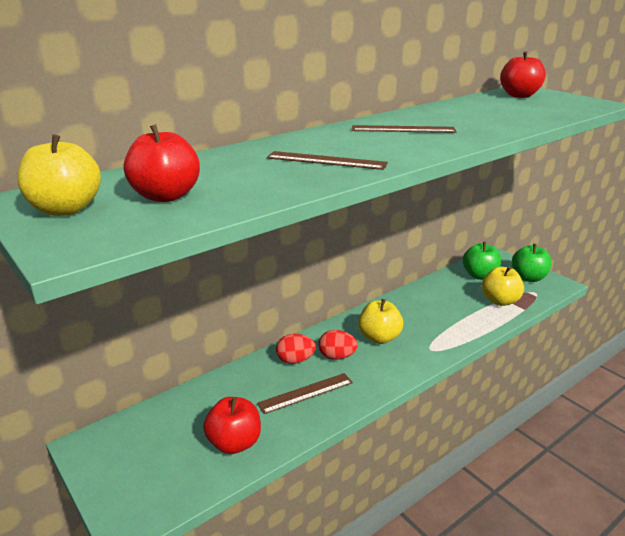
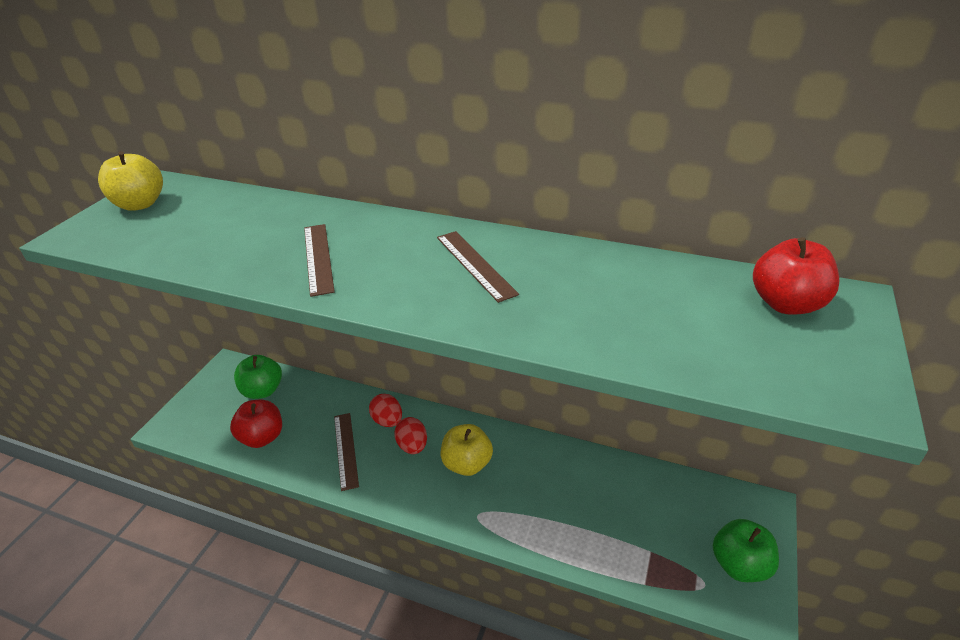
camera: 60 degrees right, 10 degrees up
red apple [124,124,200,202] -> none
brown ruler [257,373,353,414] -> brown ruler turned 45 degrees clockwise [334,413,359,491]
green apple [463,242,501,280] -> green apple moved to [234,355,282,399]
yellow apple [482,266,524,306] -> none

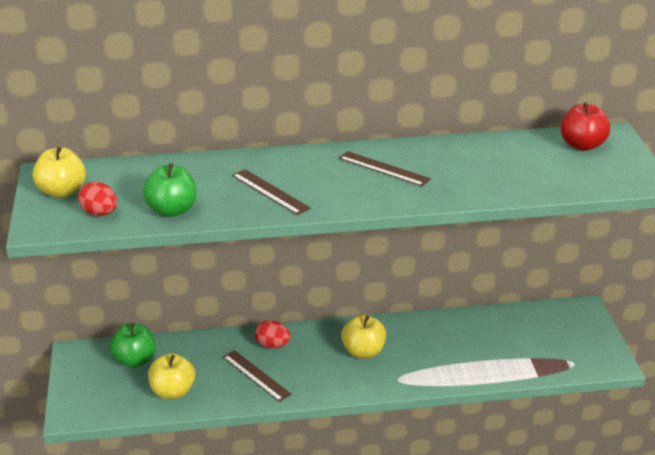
camera: 30 degrees left, 5 degrees down
red apple [230,400,282,448] -> yellow apple [148,353,195,399]
red egg [394,417,427,454] -> red egg moved to [78,182,117,216]
green apple [713,519,779,582] -> green apple moved to [143,163,196,217]

